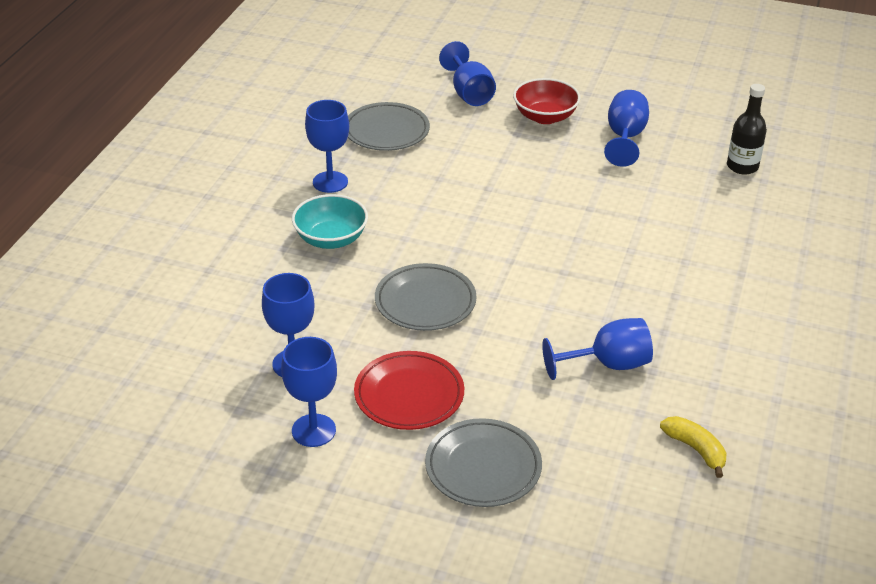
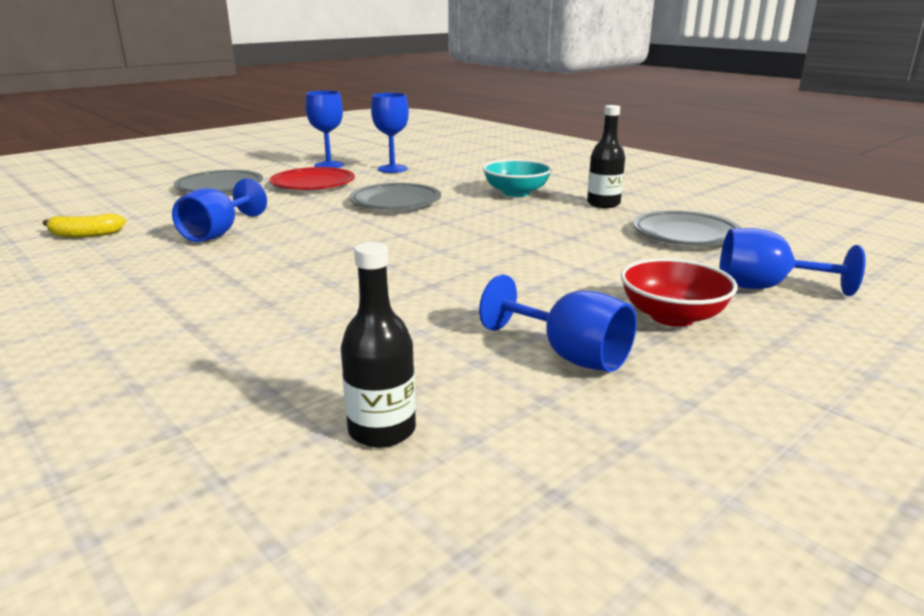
camera: 120 degrees right, 15 degrees down
blue goblet [305,100,349,193] -> black bottle [587,105,625,208]

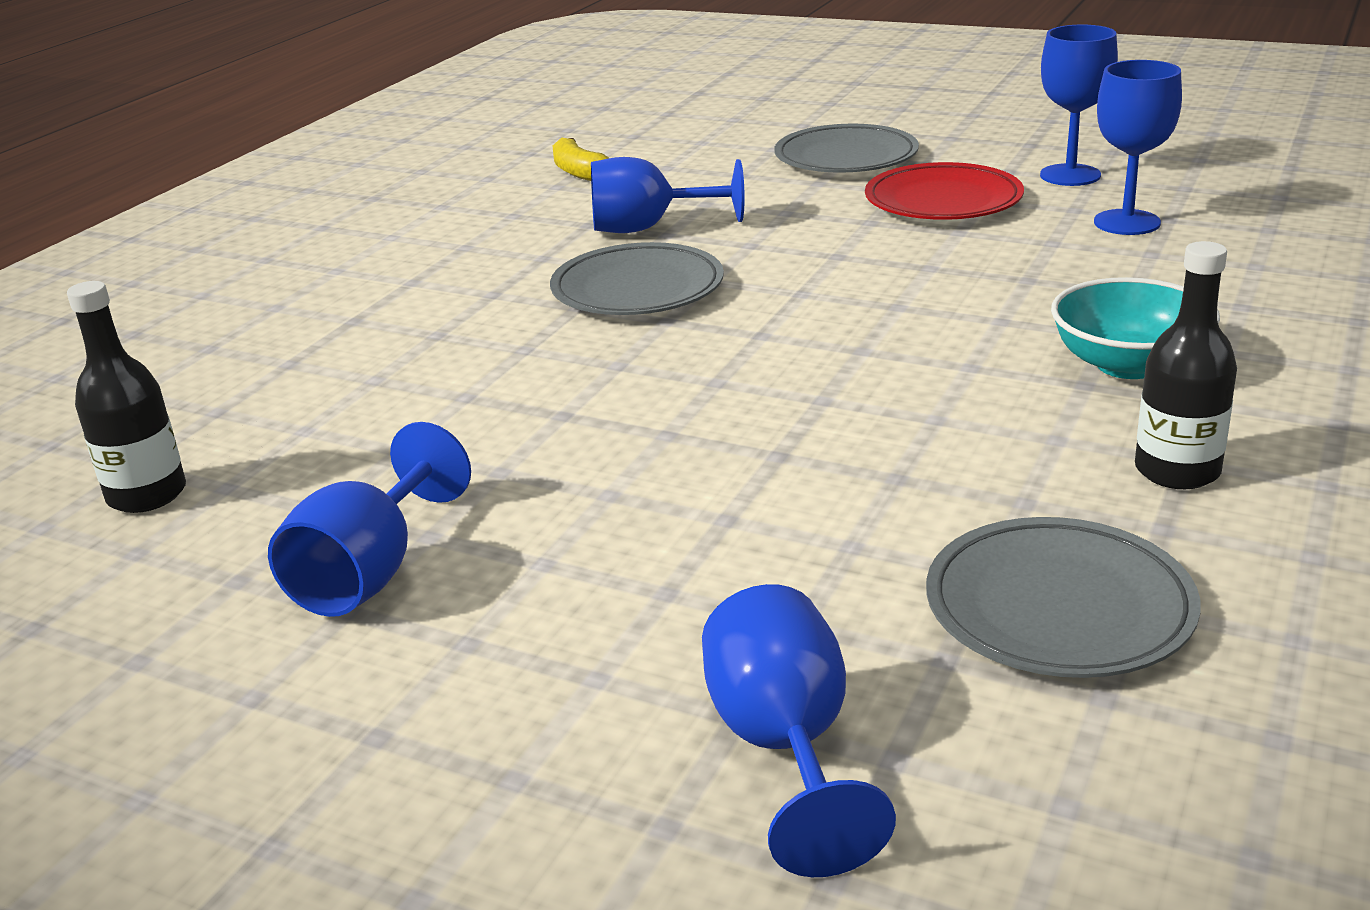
camera: 70 degrees right, 5 degrees up
grey plate [350,183,441,210] -> grey plate moved to [550,242,724,315]
red bowl [621,258,738,327] -> none

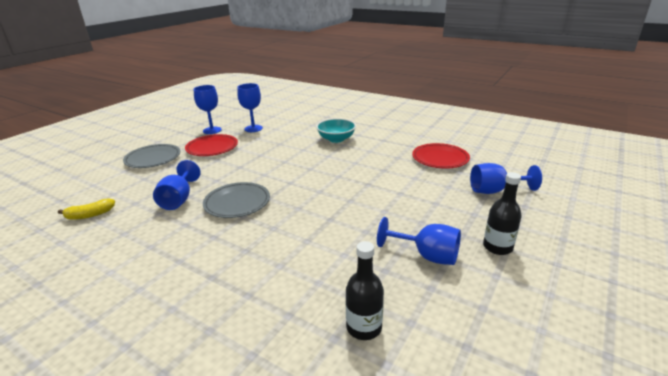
camera: 85 degrees left, 0 degrees up
grey plate [926,517,1201,678] -> red plate [412,143,470,169]
black bottle [1135,241,1237,489] -> black bottle moved to [483,172,522,255]

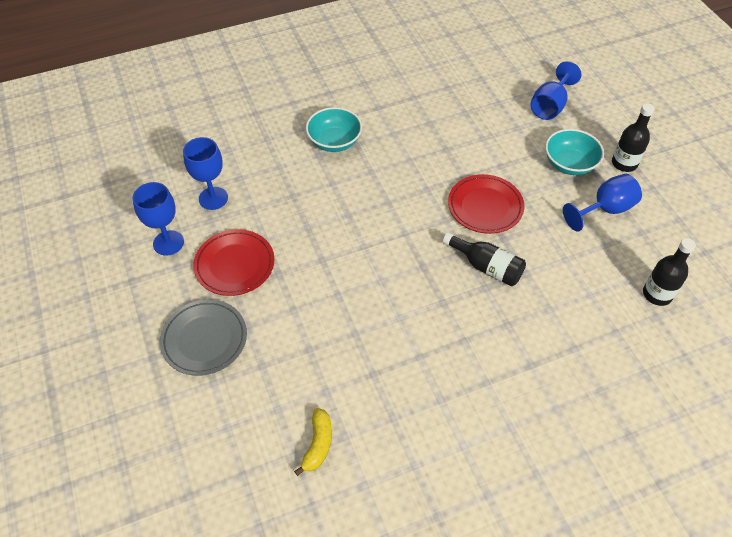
camera: 55 degrees left, 25 degrees up
blue goblet [153,160,200,210] -> none
grey plate [203,182,270,218] -> none
red plate [412,143,470,169] -> red plate moved to [448,174,525,234]
none -> black bottle [443,232,526,286]
none -> turquoise bowl [545,129,604,175]

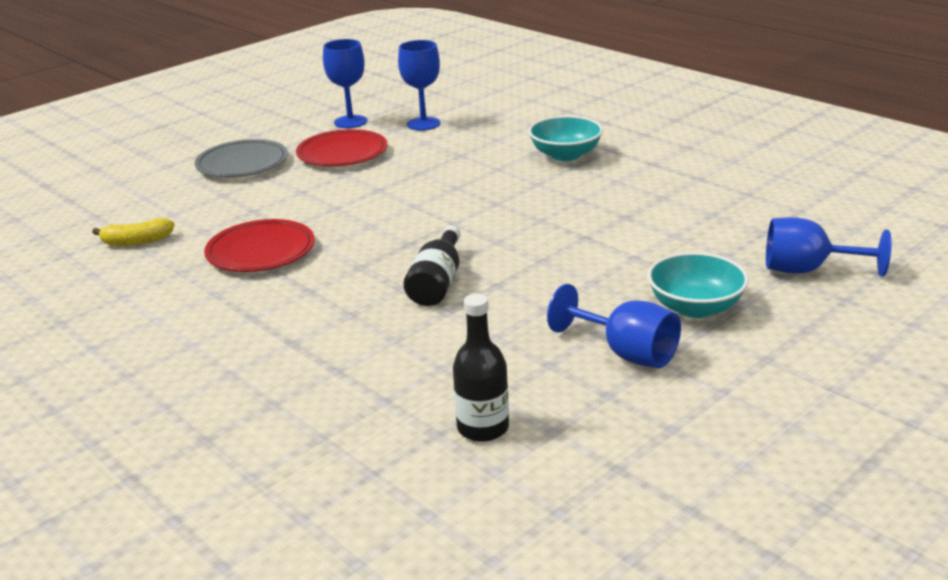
camera: 70 degrees right, 25 degrees down
red plate [448,174,525,234] -> red plate moved to [204,219,315,272]
black bottle [612,103,655,172] -> none

